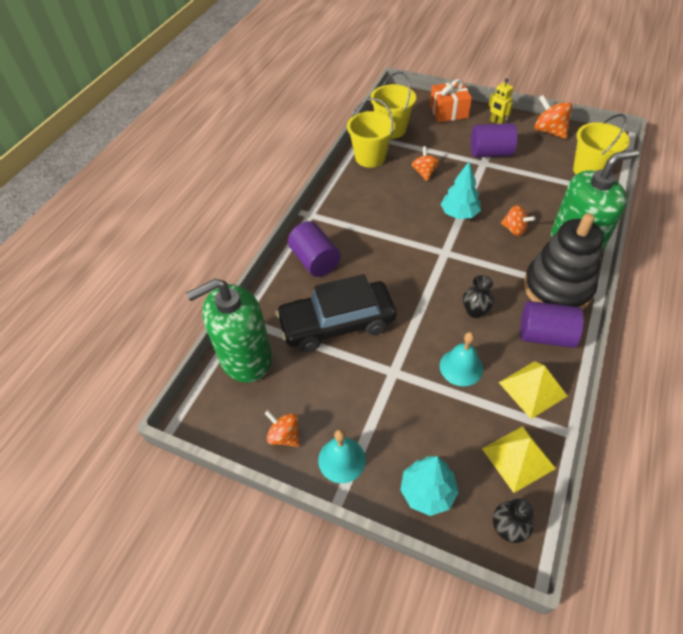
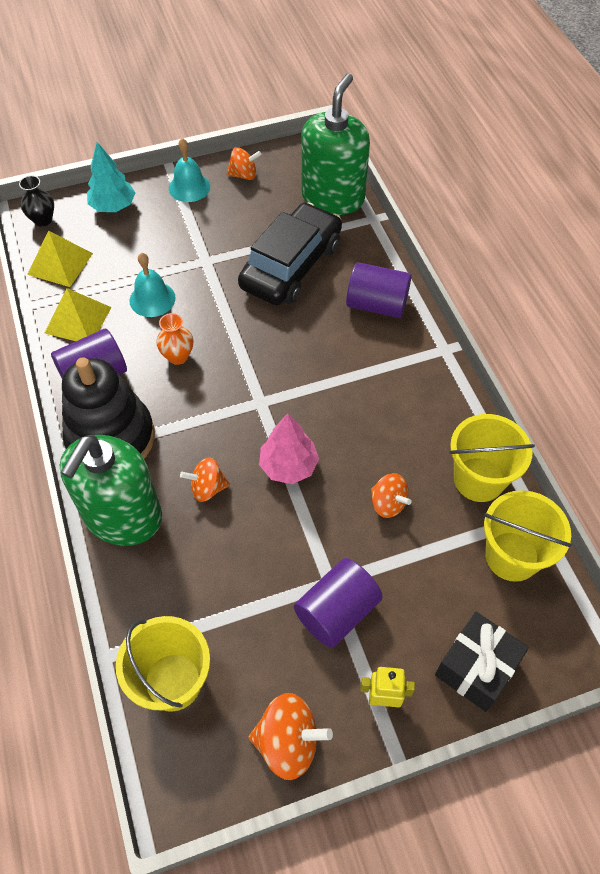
camera: 135 degrees right, 5 degrees up
orange gift [430,79,472,122] -> black gift [435,612,529,712]
turquoise tree [440,162,481,219] -> pink tree [259,413,319,484]
black vase [463,275,494,318] -> orange vase [156,313,193,365]

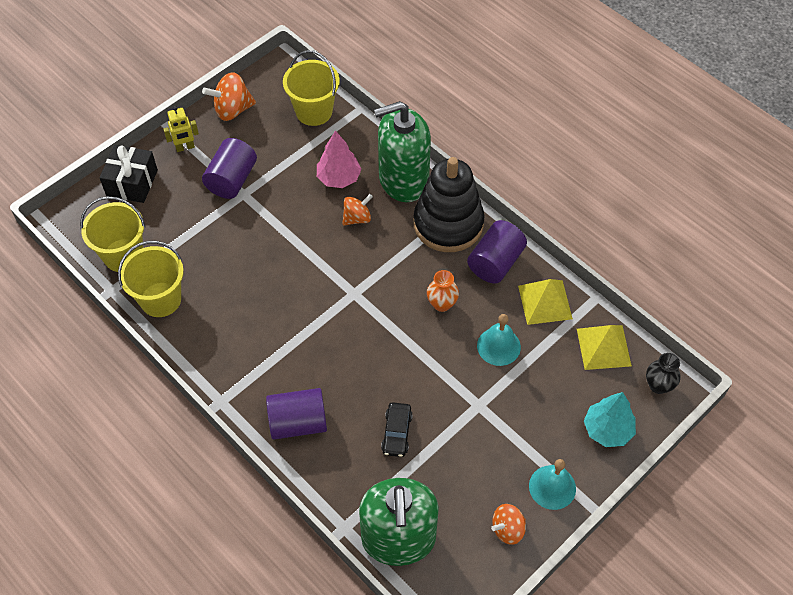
camera: 155 degrees right, 0 degrees up
green soap dispenser [60,435,162,546] -> green soap dispenser turned 105 degrees counterclockwise [374,101,431,202]
black car [238,202,342,306] -> black car [381,402,413,457], size x0.44
pink tree [259,413,319,484] -> pink tree moved to [317,130,362,188]
orange spinning top [371,473,412,518] -> none

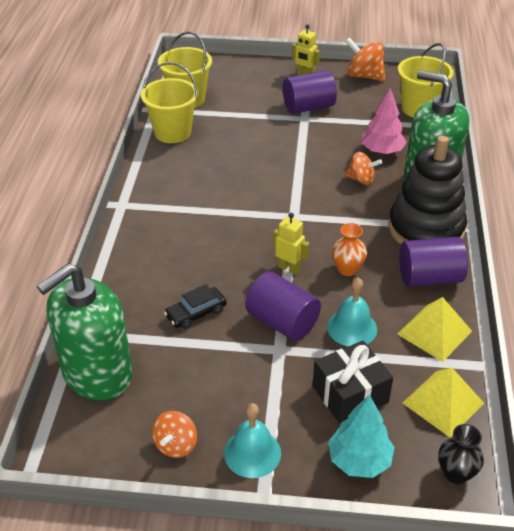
camera: 50 degrees right, 15 degrees down
black gift [99,145,158,203] -> black gift moved to [313,341,393,425]
purple cylinder [266,388,327,440] -> purple cylinder moved to [245,271,321,341]
orange spinning top [491,504,526,545] -> orange spinning top turned 90 degrees counterclockwise [152,411,197,458]
none -> yellow robot [273,213,309,275]

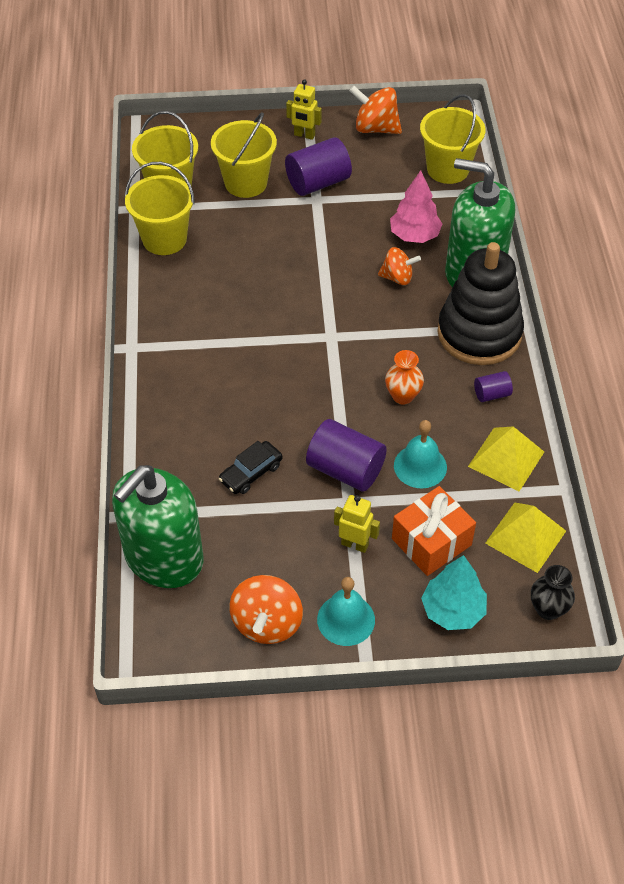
camera: 10 degrees left, 10 degrees up
orange spinning top [152,411,197,458] -> orange spinning top [229,575,303,644], size x1.51
yellow robot [273,213,309,275] -> yellow robot moved to [334,495,380,553]
black gift [313,341,393,425] -> orange gift [392,486,476,576]
purple cylinder [399,237,468,287] -> purple cylinder [474,371,513,402], size x0.51
none -> yellow bucket [211,112,277,198]

